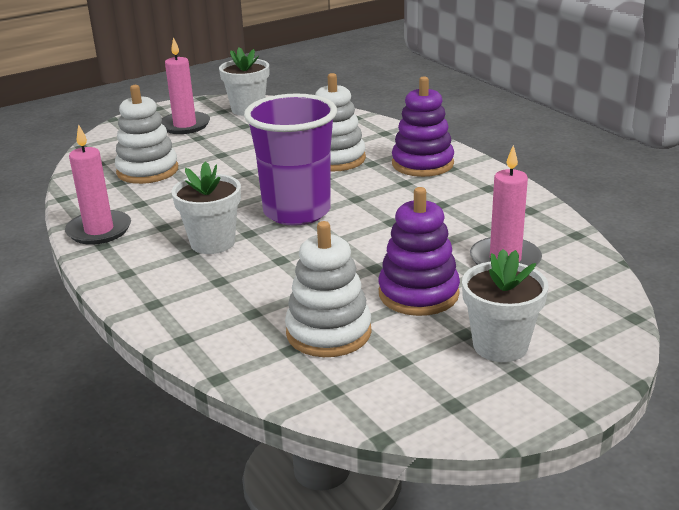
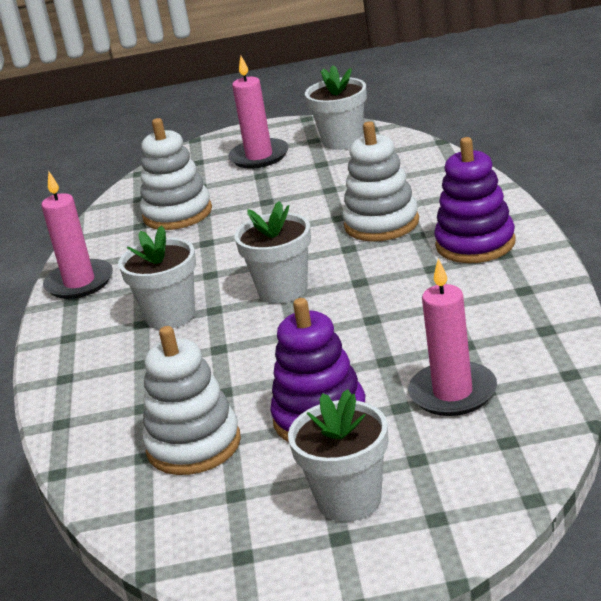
camera: 30 degrees right, 0 degrees up
purple cup [244,93,337,226] -> white flower pot [234,201,311,303]

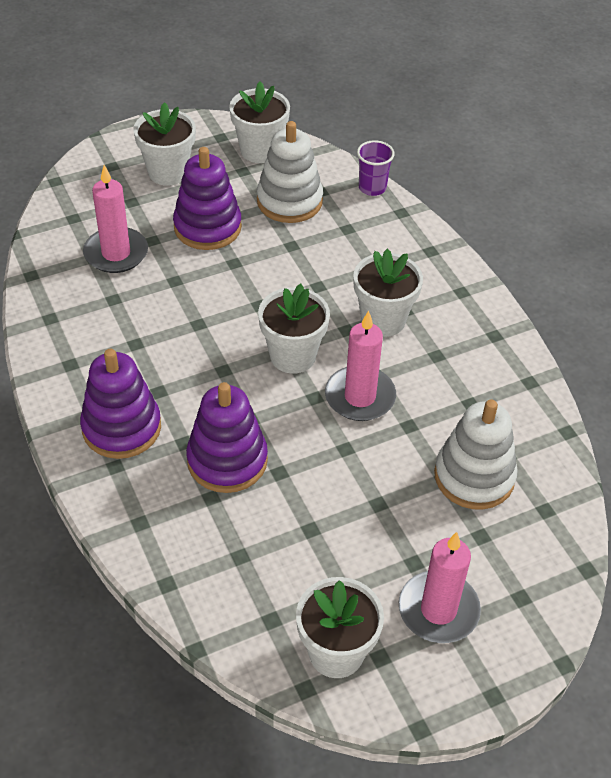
camera: 155 degrees right, 20 degrees up
pink candle [41,172,113,299] -> pink candle moved to [325,311,396,421]
white stacking toy [342,121,419,241] -> purple stacking toy [186,382,268,493]
none -> white flower pot [229,81,290,163]
none -> purple cup [357,140,394,196]

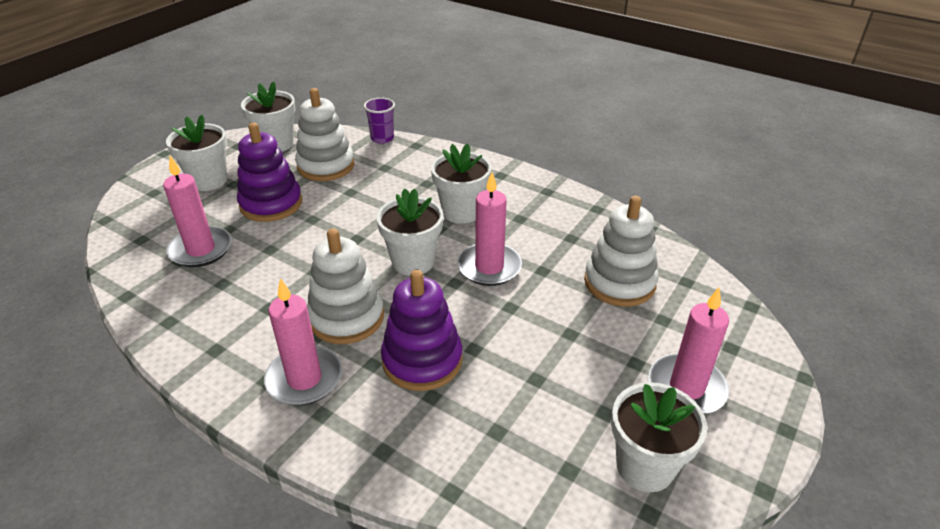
camera: 30 degrees left, 10 degrees down
purple stacking toy [80,349,161,459] -> pink candle [264,278,342,405]
none -> white stacking toy [307,228,384,344]

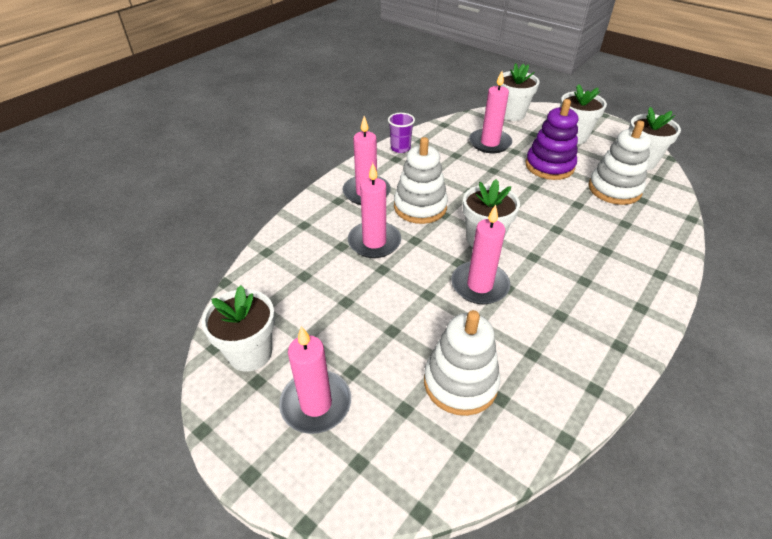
camera: 95 degrees right, 5 degrees up
purple cup [364,97,395,144] -> purple cup moved to [388,113,415,153]
purple stacking toy [381,270,463,391] -> pink candle [348,163,401,258]
white flower pot [431,143,492,224] -> white flower pot moved to [497,63,540,121]

